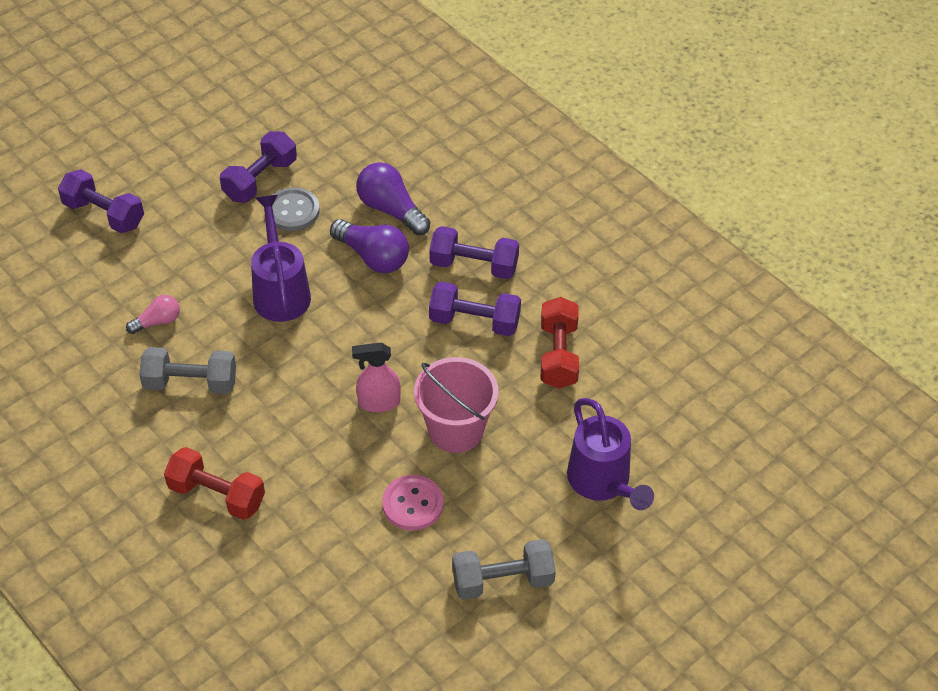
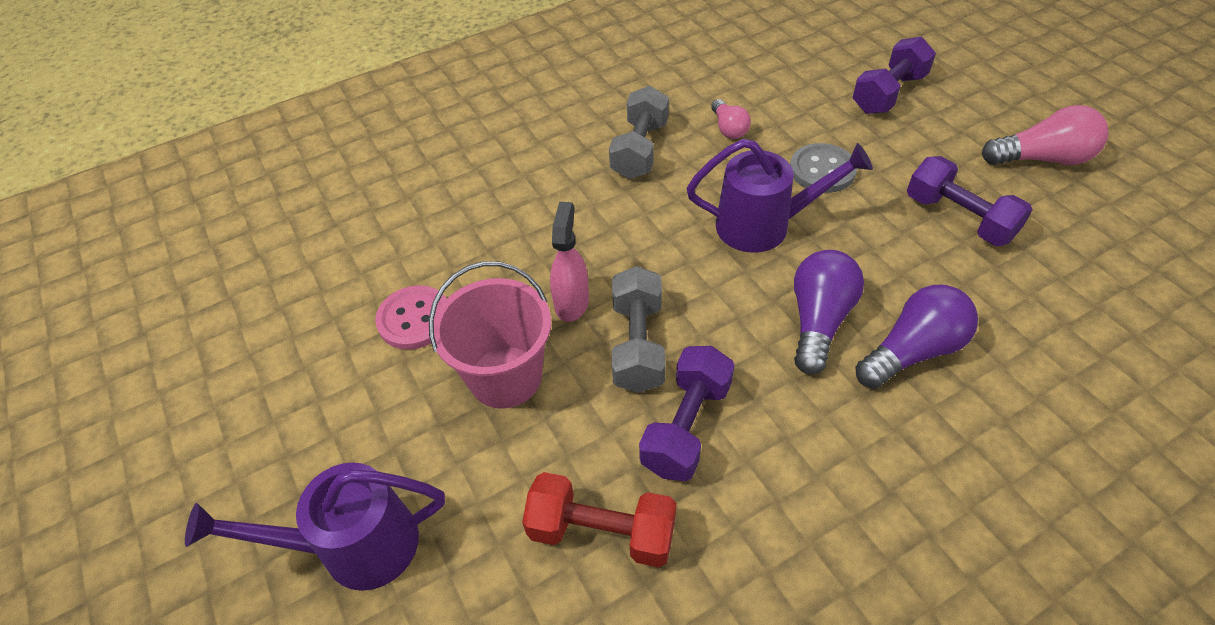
camera: 105 degrees right, 0 degrees up
red dumbbell [164,447,265,520] -> none
grey button [272,187,320,231] -> grey button moved to [790,143,857,193]
purple light bulb [330,219,409,273] -> purple light bulb turned 150 degrees clockwise [794,250,864,375]
purple dumbbell [429,226,519,279] -> none
grey dumbbell [452,539,556,600] -> grey dumbbell moved to [612,266,665,393]
none -> pink light bulb [982,105,1108,165]

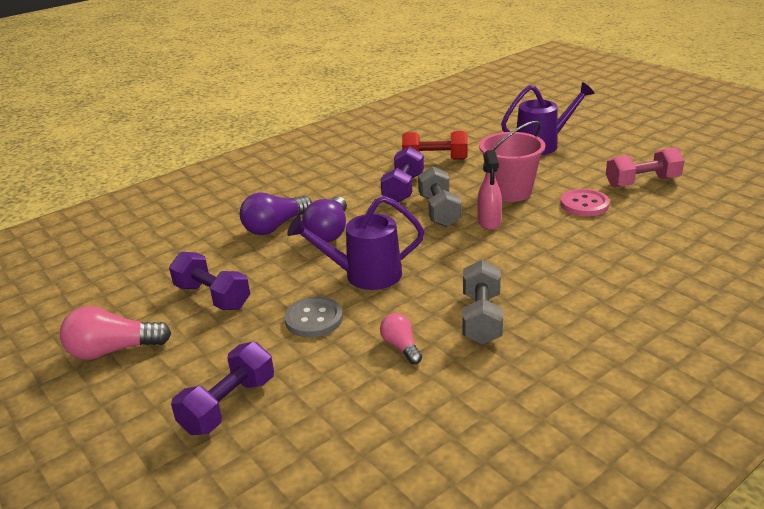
camera: 170 degrees right, 20 degrees down
none -> pink dumbbell [606,147,685,187]

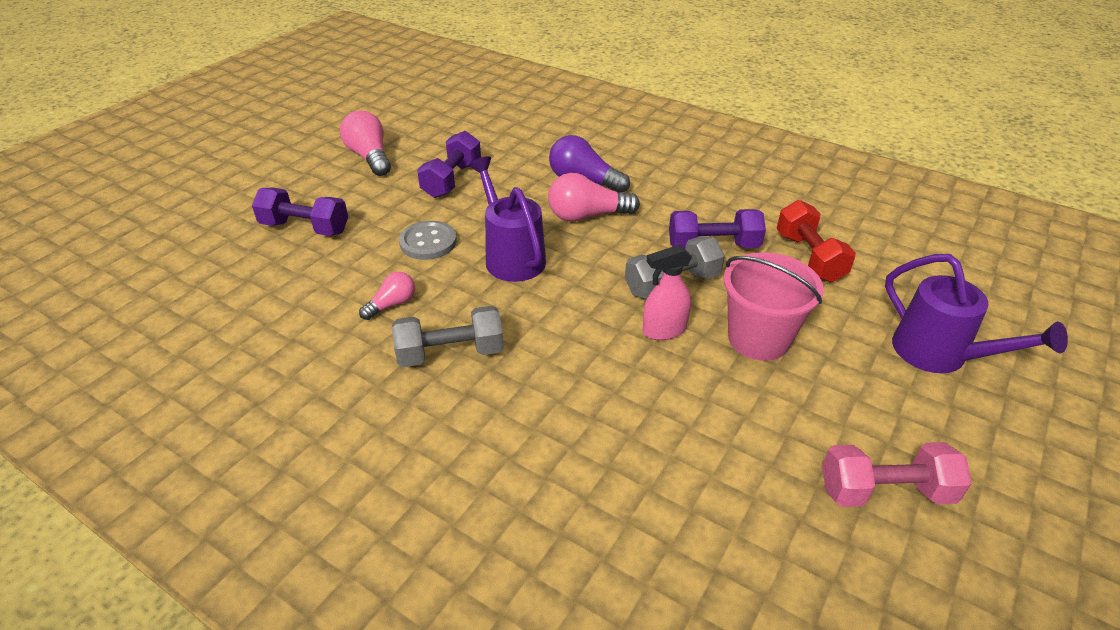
camera: 70 degrees right, 10 degrees up
purple light bulb [302,196,347,242] -> pink light bulb [548,173,640,222]
pink button [560,189,610,216] -> none
pink dumbbell [606,147,685,187] -> pink dumbbell turned 60 degrees counterclockwise [822,442,972,507]

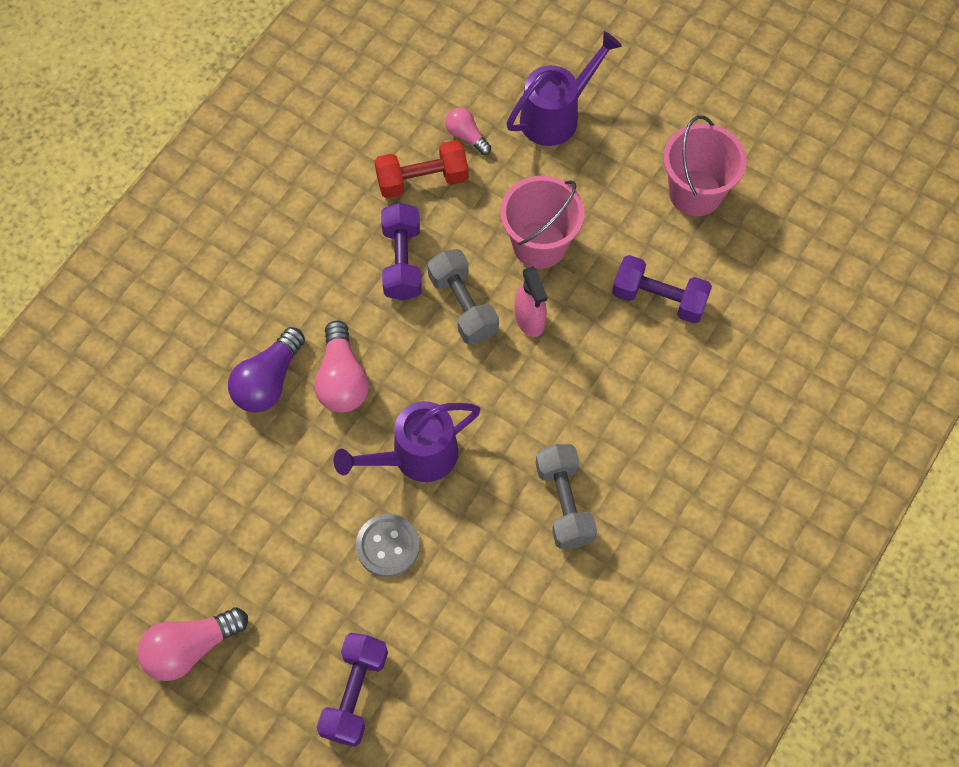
camera: 90 degrees left, 25 degrees up
pink light bulb [359,272,415,320] -> pink light bulb moved to [445,108,491,155]
purple dumbbell [417,131,481,198] -> purple dumbbell moved to [612,255,712,323]
pink dumbbell [822,442,972,507] -> pink bucket [663,116,747,216]

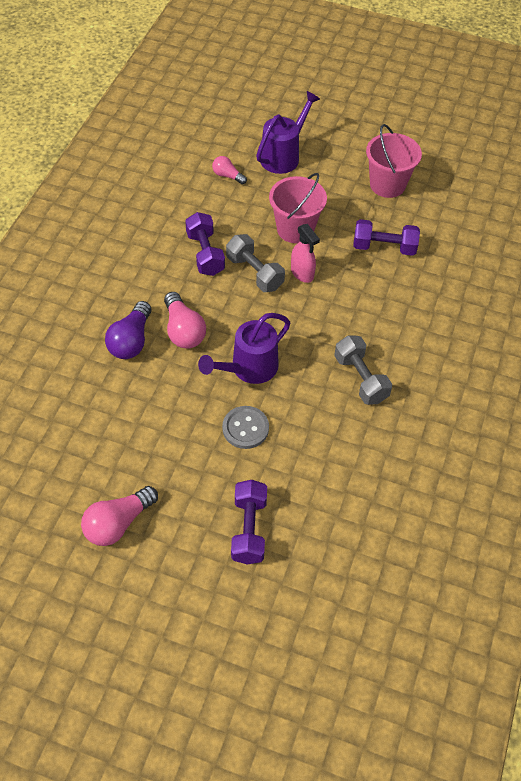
camera: 15 degrees left, 10 degrees down
red dumbbell [374,140,469,198] -> none

